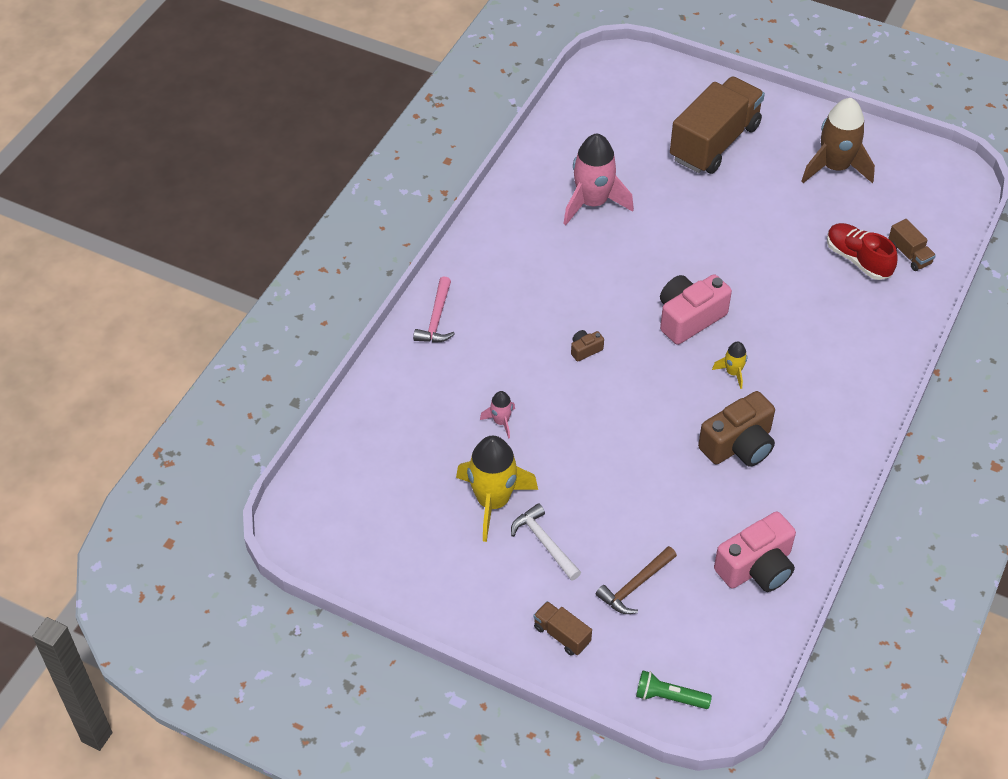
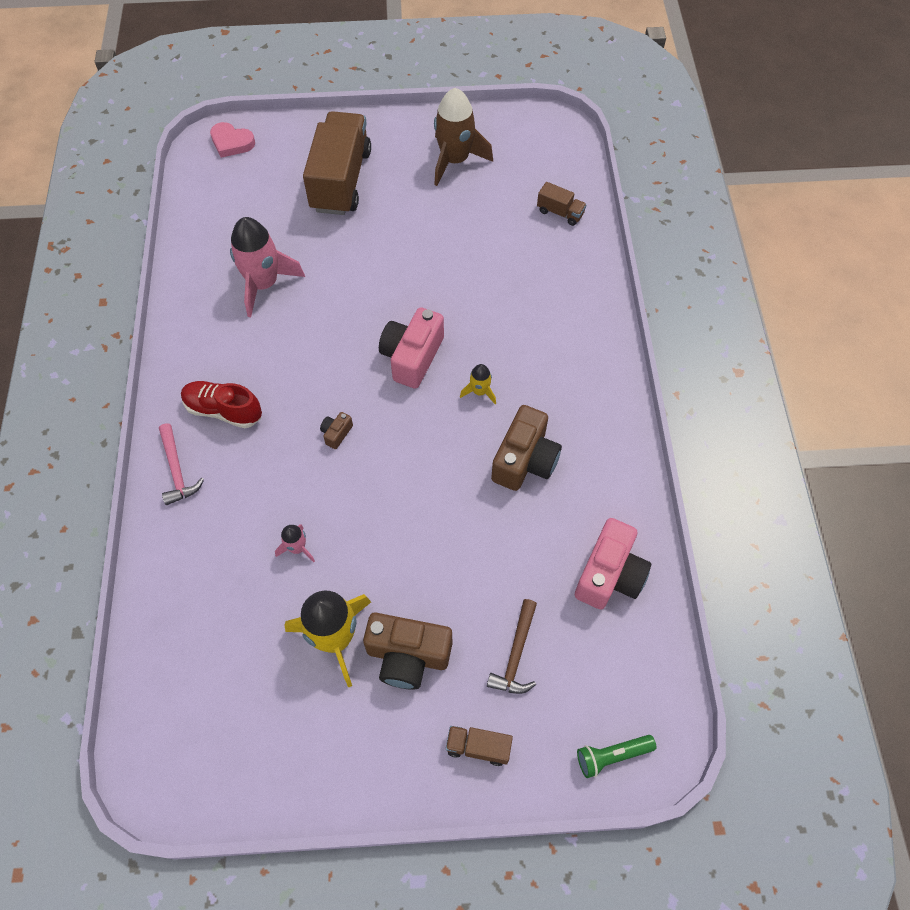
camera: 30 degrees left, 10 degrees up
white hammer [511,503,581,581] -> brown camera [363,613,452,690]
red shoe [827,223,898,280] -> red shoe moved to [181,381,262,428]
none -> pink heart [210,122,255,158]

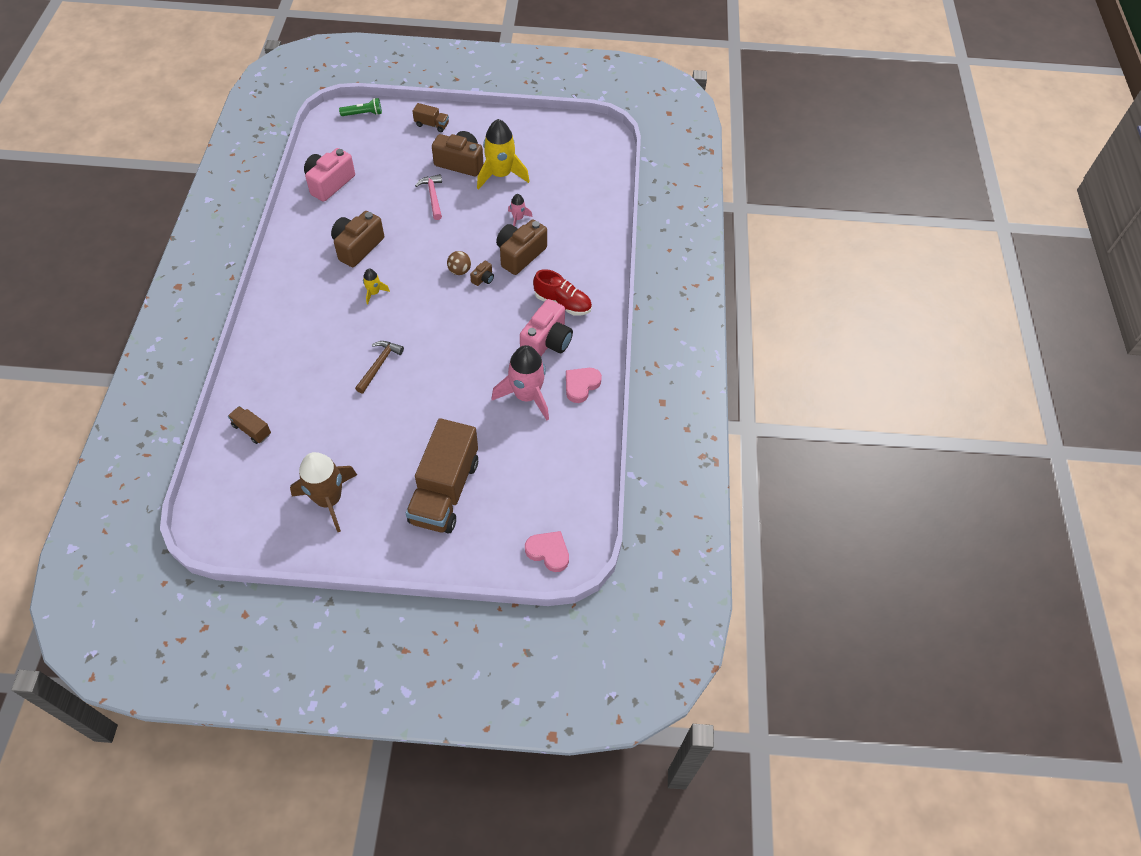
camera: 175 degrees left, 5 degrees down
pink hammer [159,423,204,505] -> pink hammer moved to [415,174,442,220]
pink camera [379,307,444,389] -> pink camera moved to [520,299,573,356]
brown hammer [487,599,537,694] -> brown hammer moved to [355,341,404,394]
none -> brown ball [447,251,471,275]
none -> brown camera [496,220,547,275]
none -> pink heart [566,368,602,403]

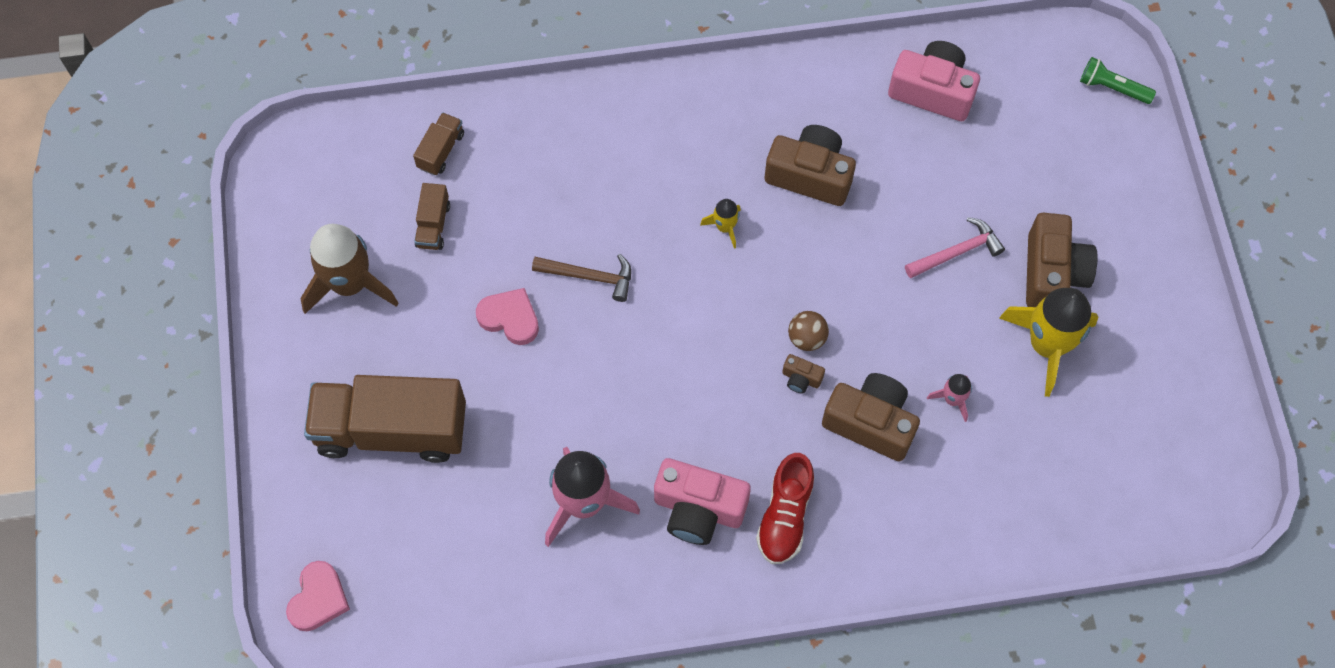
camera: 80 degrees right, 10 degrees up
green flashlight [339,98,382,116] -> green flashlight turned 135 degrees clockwise [1080,57,1156,104]
brown truck [413,103,449,132] -> brown truck moved to [414,183,450,250]
pink heart [566,368,602,403] -> pink heart moved to [476,288,539,345]

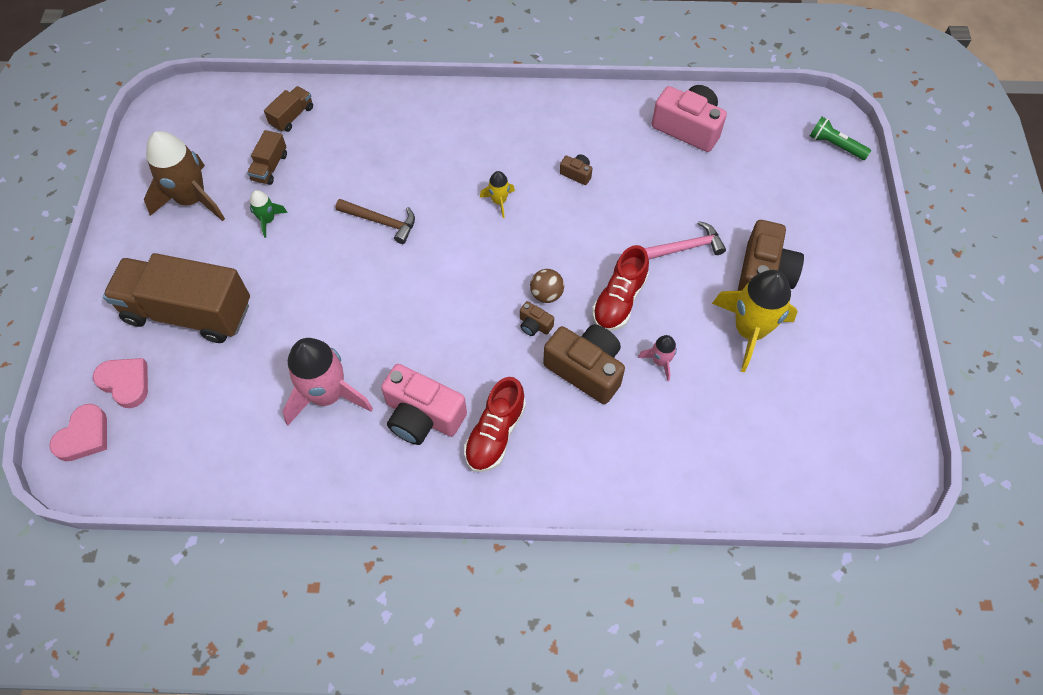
camera: 10 degrees right, 5 degrees down
pink heart [476,288,539,345] -> pink heart moved to [93,358,148,408]
brown camera [765,125,856,206] -> brown camera [560,154,592,185], size x0.45
none -> green rocket [250,190,288,238]
none -> red shoe [592,245,649,331]

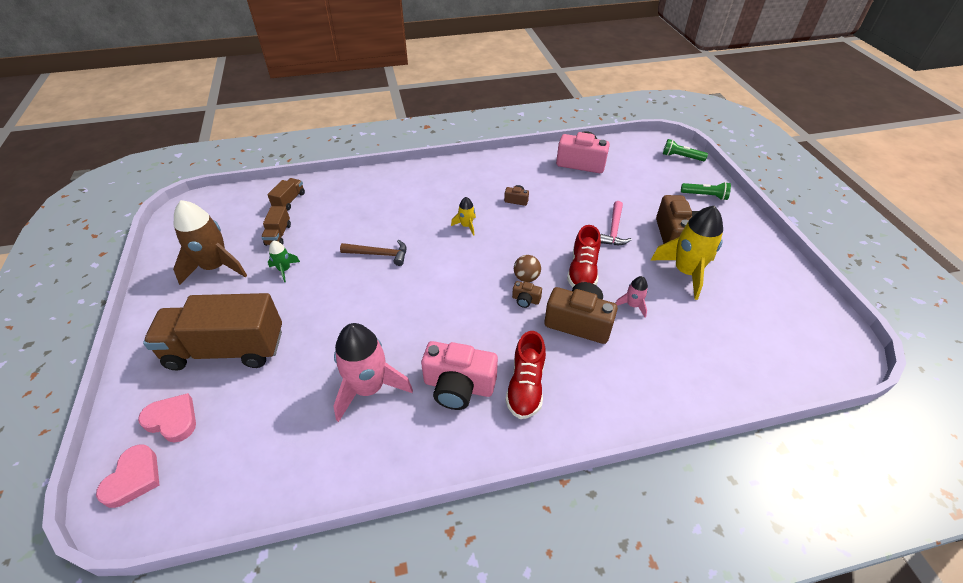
camera: 15 degrees left, 15 degrees down
pink hammer [645,221,726,259] -> pink hammer turned 135 degrees clockwise [600,201,632,245]
none -> green flashlight [681,182,731,200]

